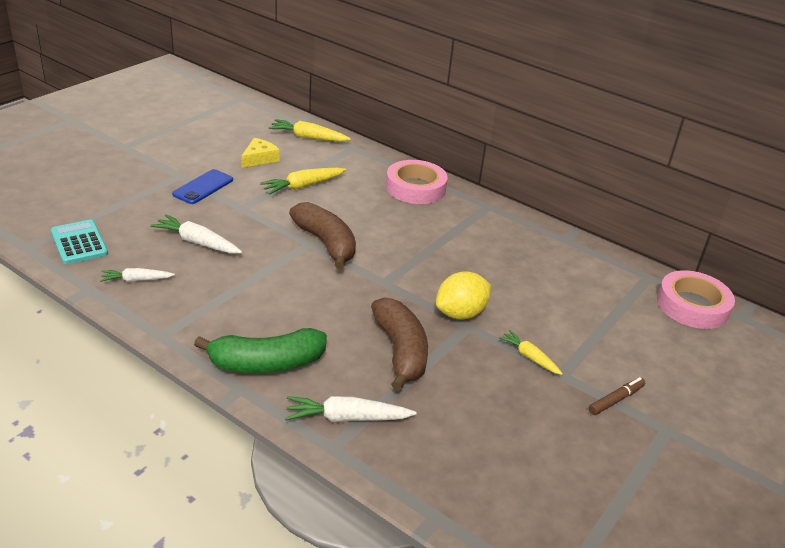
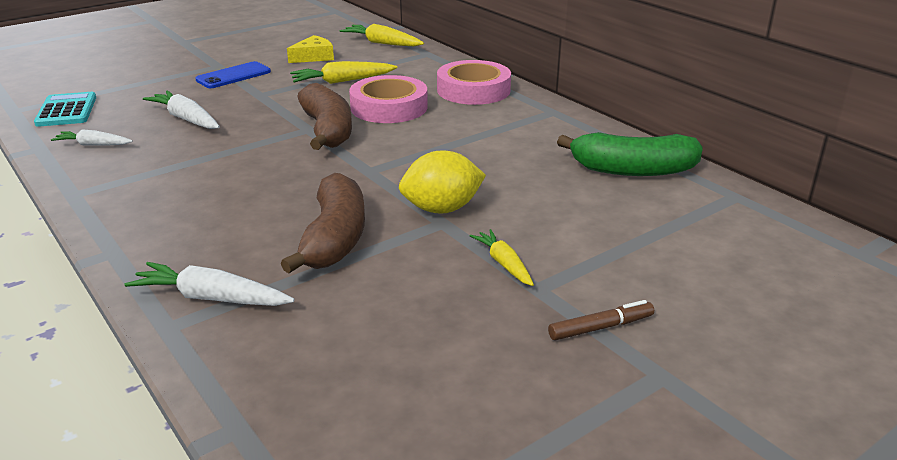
camera: 20 degrees right, 5 degrees down
green banana [194,328,327,373] -> green banana moved to [557,132,703,176]
pink tape [657,270,735,329] -> pink tape moved to [349,75,428,123]

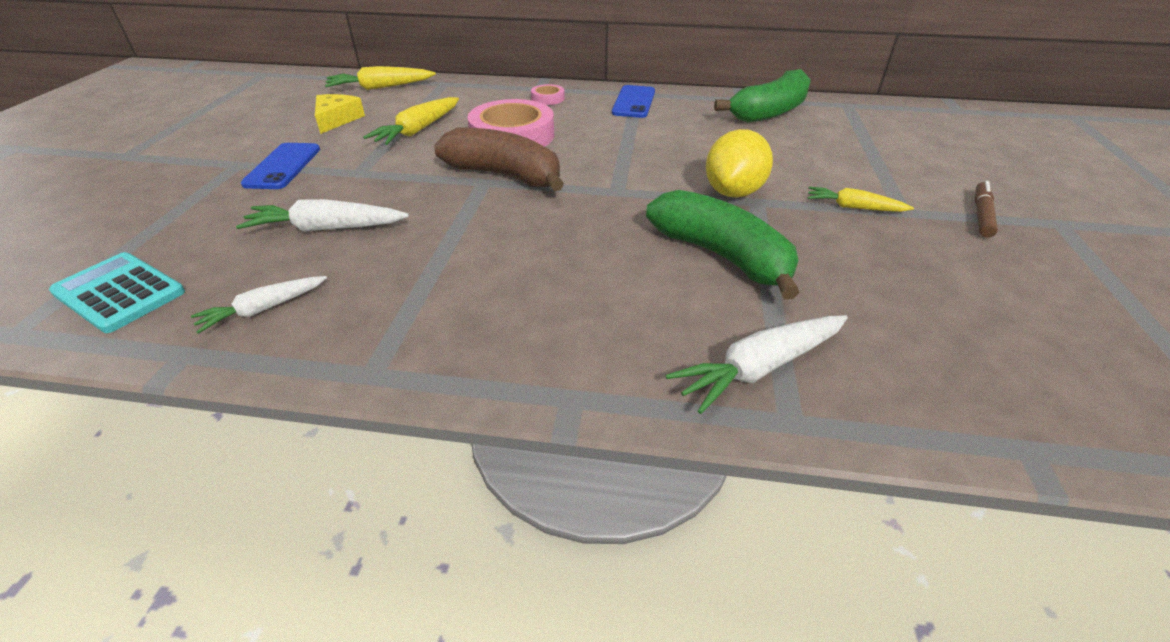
camera: 45 degrees left, 10 degrees up
brown banana [281,173,365,273] -> green banana [646,190,800,300]
pink tape [437,60,511,105] -> pink tape [531,84,565,105], size x0.45
none -> blue phone [612,85,655,118]

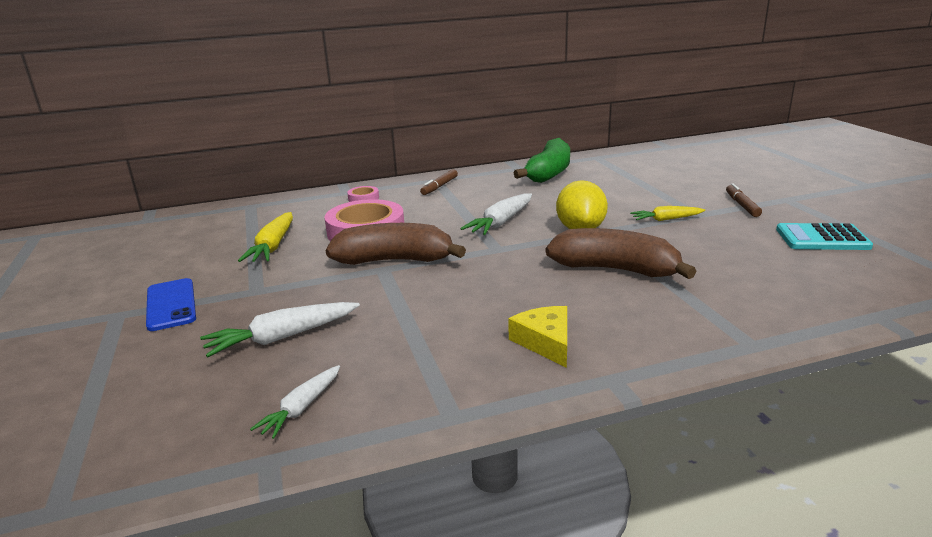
camera: 25 degrees left, 15 degrees down
turquoise calculator [49,252,185,333] -> turquoise calculator moved to [776,223,873,250]
yellow cheese [315,94,365,134] -> yellow cheese moved to [508,306,567,368]
yellow carrot [325,66,436,90] -> none
blue phone [612,85,655,118] -> brown marker [420,169,458,195]
green banana [646,190,800,300] -> brown banana [546,228,697,279]
white carrot [666,315,848,414] -> white carrot moved to [460,193,532,235]

